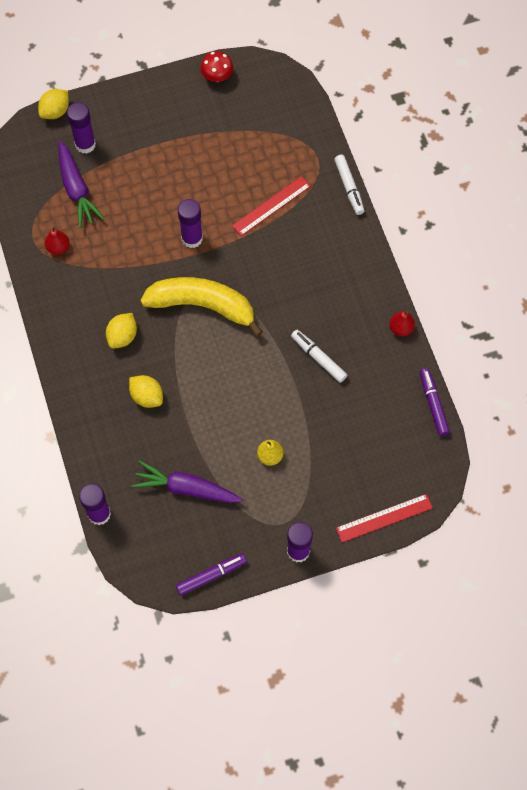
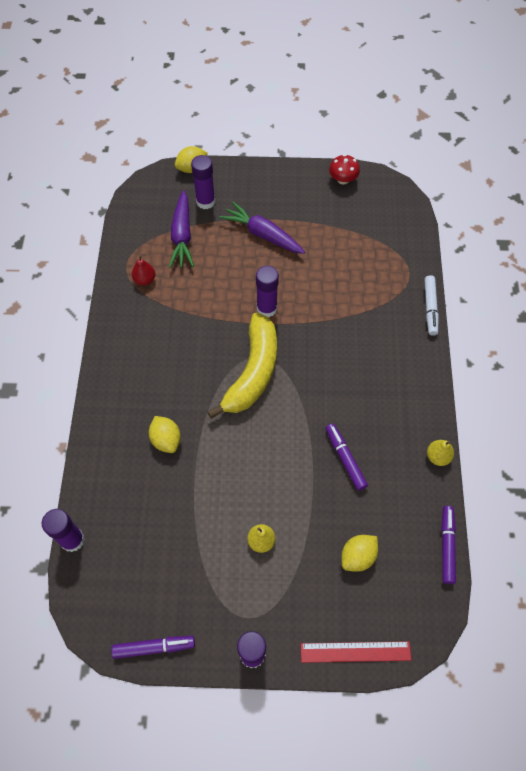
camera: 20 degrees right, 5 degrees down
yellow lemon [106,313,137,349] -> yellow lemon moved to [342,535,378,572]
purple carrot [132,461,243,503] -> purple carrot moved to [219,202,305,254]
yellow banana [140,277,263,337] -> yellow banana turned 75 degrees clockwise [207,312,277,419]
red ruler [232,176,311,236] -> none
white marker [291,330,347,383] -> purple marker [326,424,368,491]
red pear [390,311,415,336] -> yellow pear [427,440,454,466]

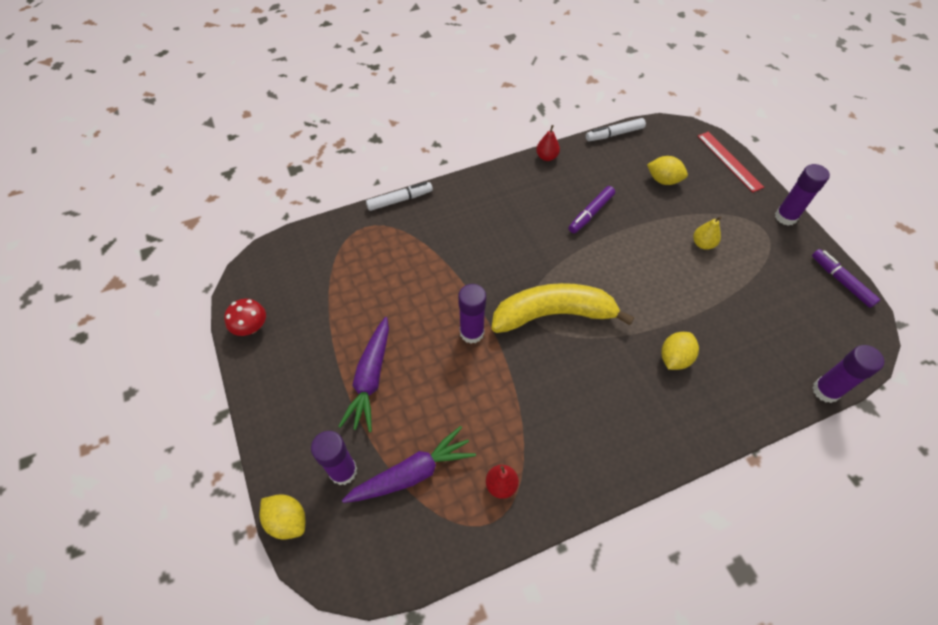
camera: 115 degrees left, 5 degrees down
yellow pear [427,440,454,466] -> red pear [536,125,560,161]
purple marker [441,506,456,584] -> white marker [586,118,646,141]

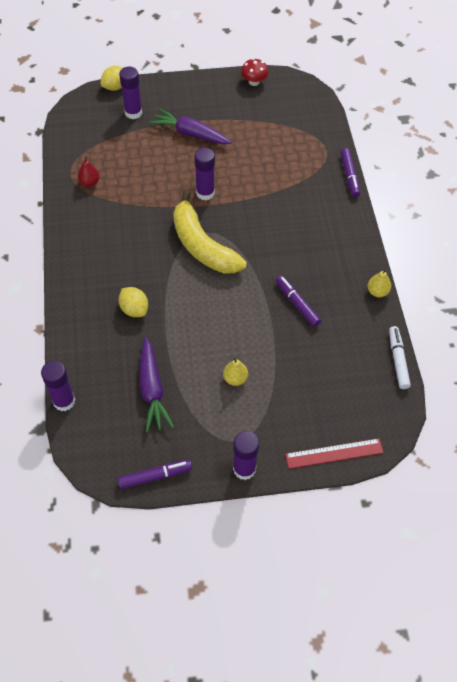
camera: 105 degrees right, 0 degrees up
purple carrot [342,426,476,503] -> purple carrot moved to [139,337,174,433]
white marker [366,182,433,211] -> purple marker [341,148,360,197]
yellow banana [492,283,634,333] -> yellow banana turned 135 degrees clockwise [173,191,247,273]
red pear [536,125,560,161] -> yellow pear [368,269,391,297]
yellow lemon [647,156,688,185] -> none

